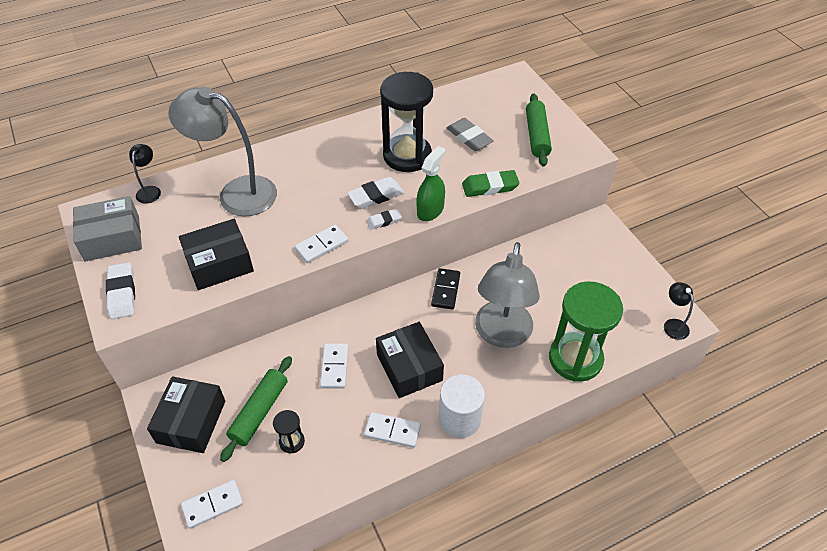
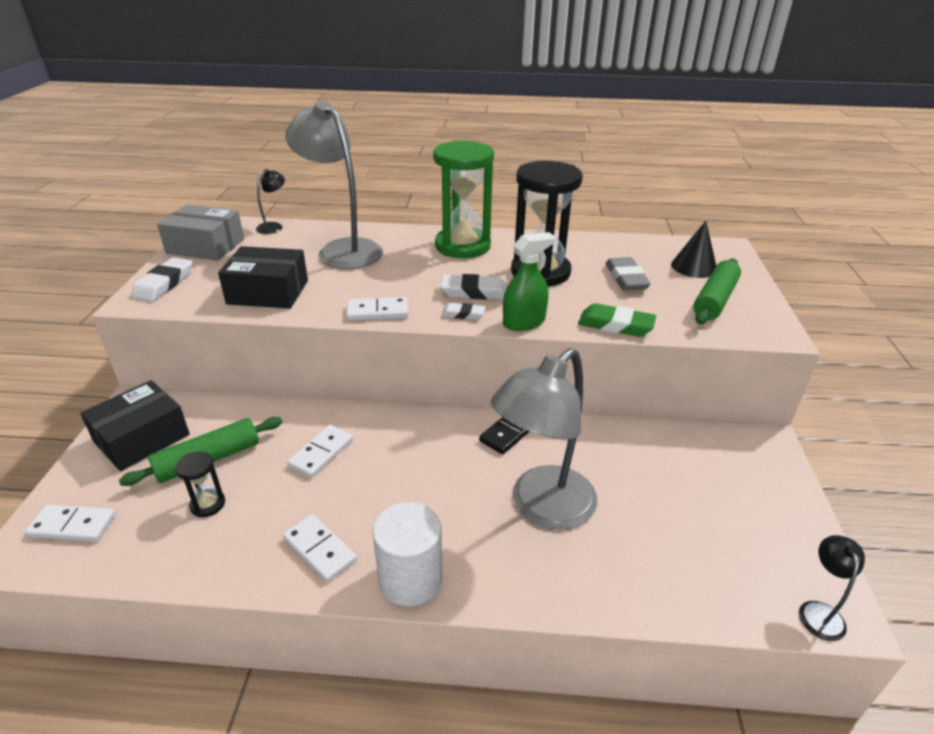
camera: 30 degrees right, 15 degrees down
black box [376,322,444,398] -> none
green hourglass [549,281,623,382] -> green hourglass moved to [433,141,494,258]
none -> black cone [671,221,716,278]

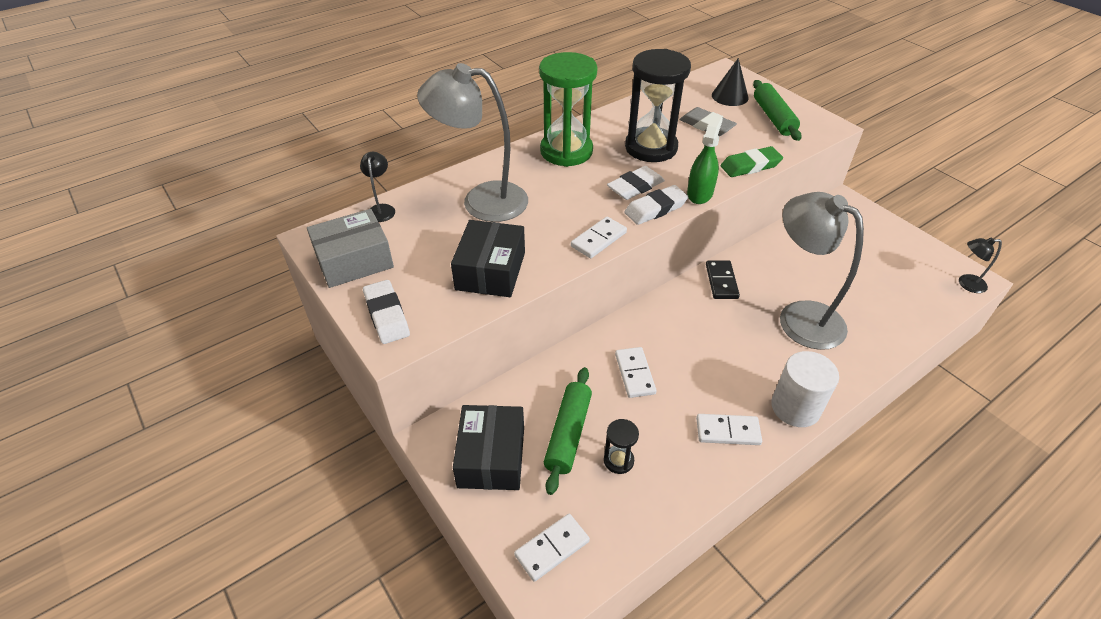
camera: 40 degrees left, 10 degrees up
black box [218,246,308,309] -> black box turned 45 degrees counterclockwise [451,220,525,297]
white eraser [441,303,486,320] -> white eraser [624,185,688,225], size x1.66
grey lamp [491,348,597,530] -> grey lamp turned 135 degrees clockwise [780,192,864,350]
black lamp [799,535,865,641] -> black lamp turned 60 degrees counterclockwise [959,237,1002,293]

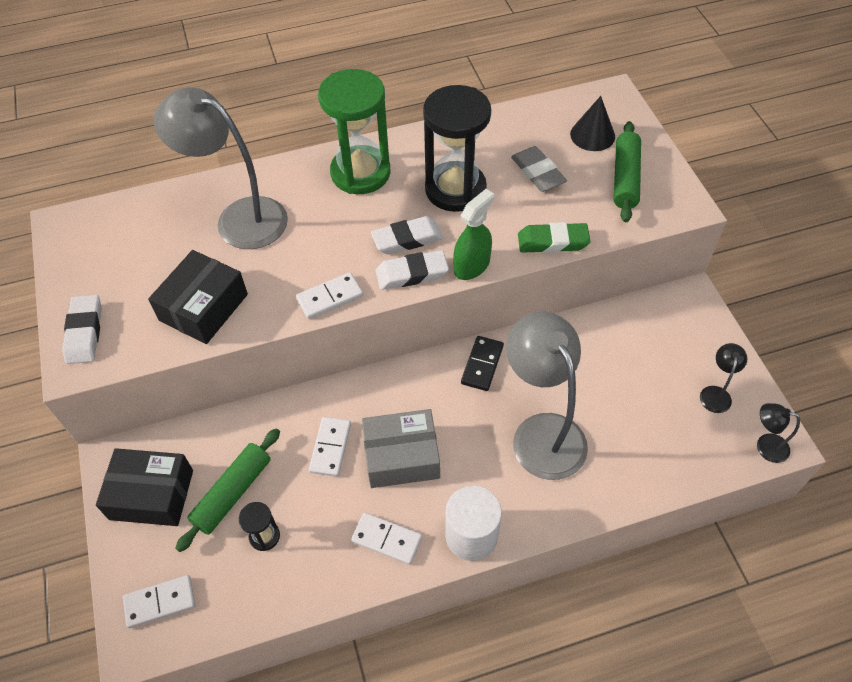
camera: 20 degrees right, 10 degrees up
grey box [307,209,394,288] -> grey box moved to [362,409,440,488]
black lamp [360,152,395,222] -> black lamp moved to [700,343,747,413]
black box [453,405,524,490] -> black box turned 75 degrees clockwise [96,448,193,526]

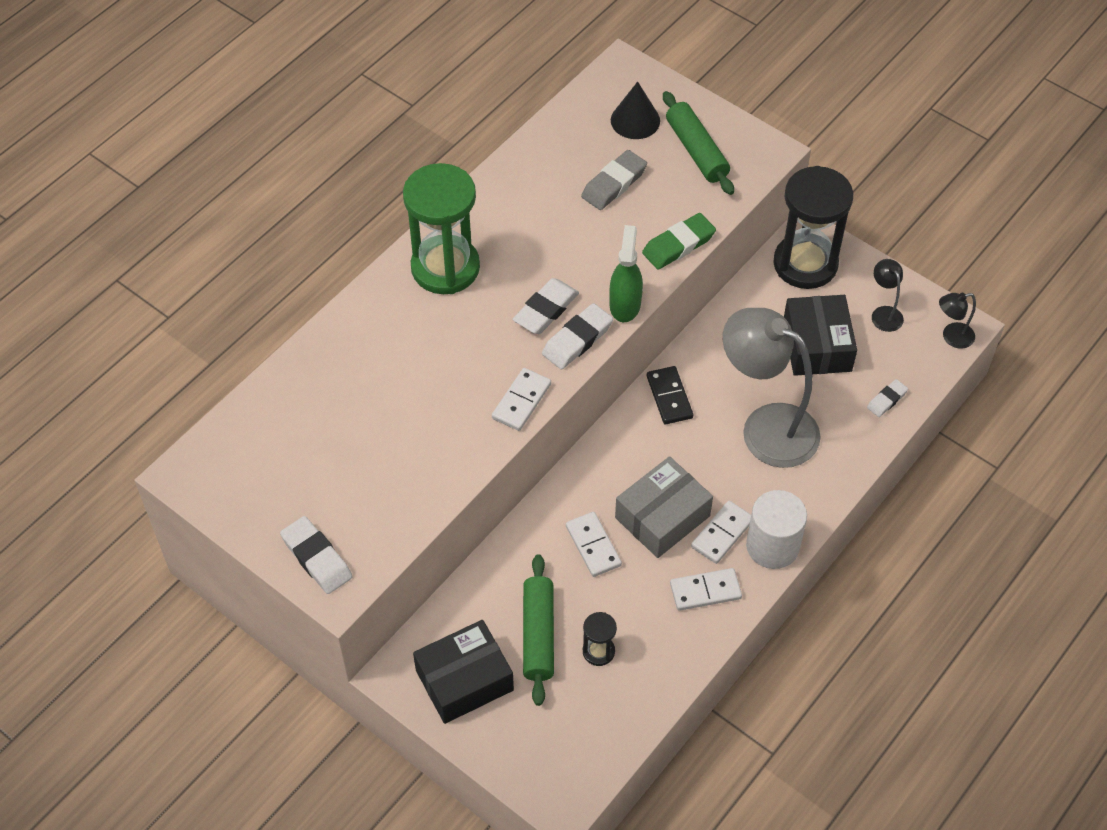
camera: 35 degrees left, 0 degrees up
white domino [123,575,195,628] -> white domino moved to [691,501,751,564]
black box [148,250,248,344] -> black box moved to [784,295,857,376]
grey lamp [154,87,288,249] -> none
black hourglass [423,85,491,212] -> black hourglass moved to [773,166,853,289]
grey eraser [511,146,567,192] -> grey eraser turned 75 degrees counterclockwise [581,150,647,210]
none -> white eraser [867,379,908,417]

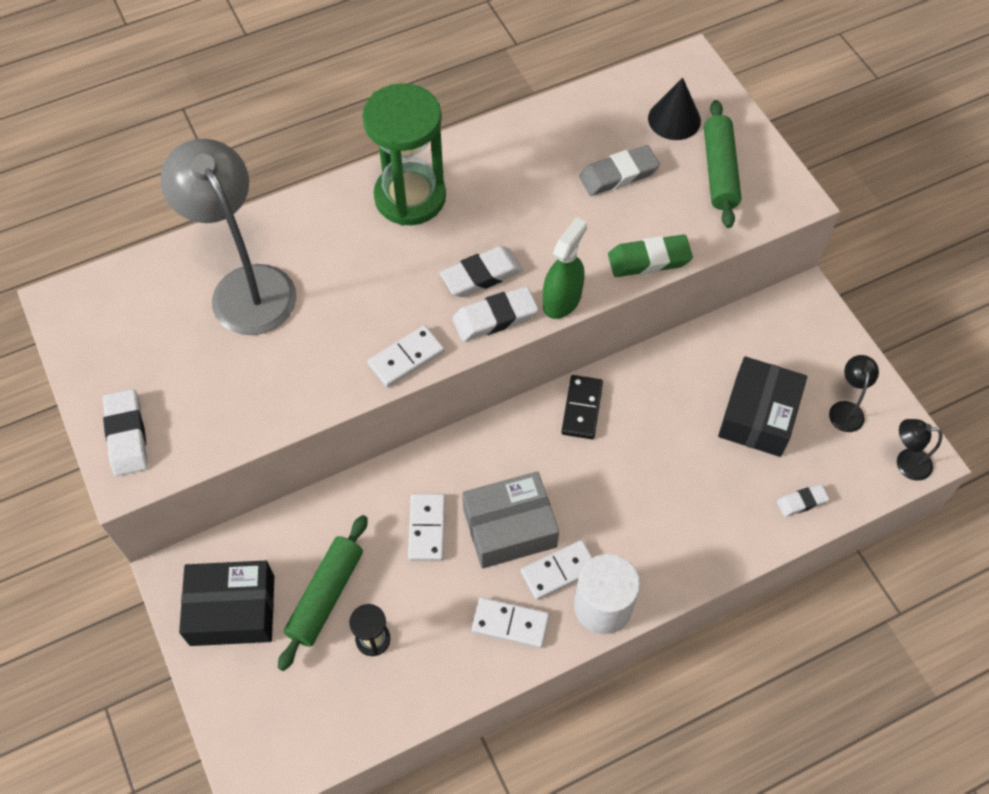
camera: 25 degrees right, 5 degrees up
grey lamp [723,308,821,468] -> grey lamp moved to [160,139,297,335]
black hourglass [773,166,853,289] -> none

